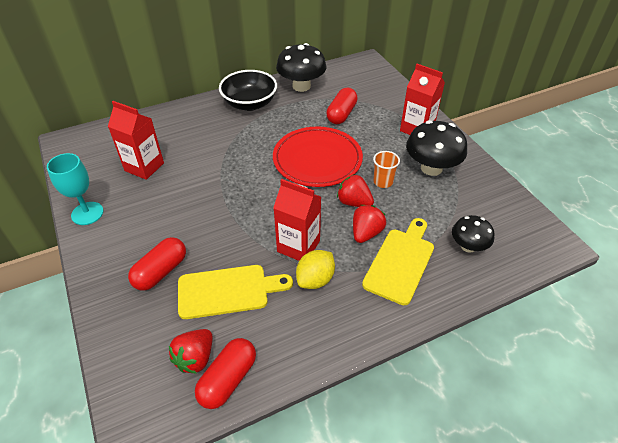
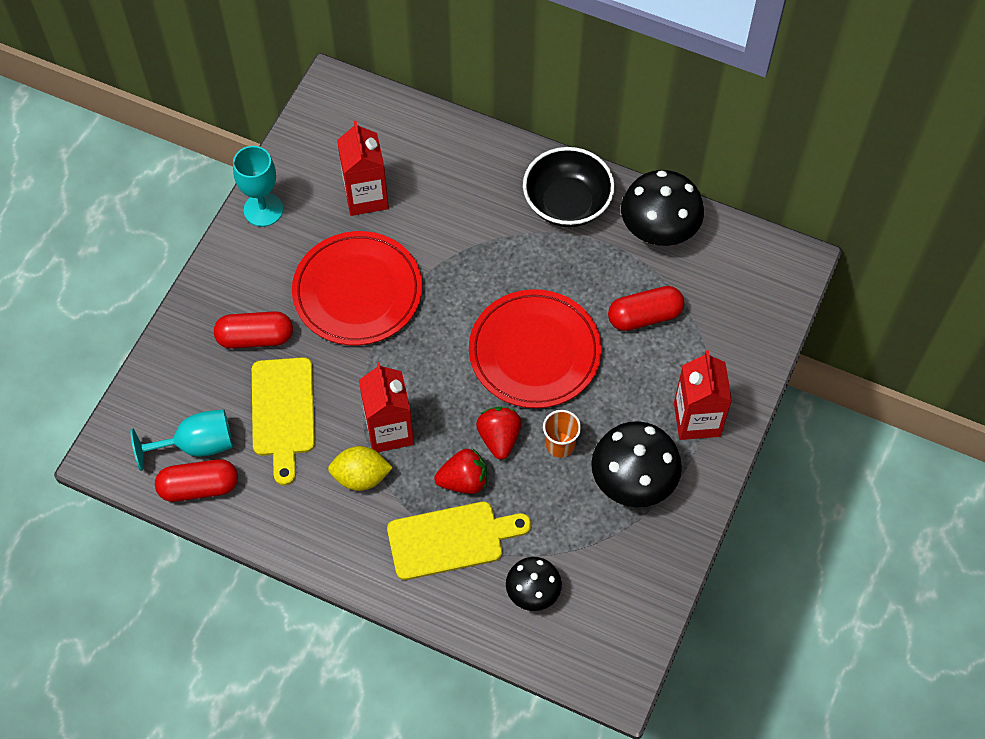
camera: 50 degrees right, 15 degrees up
red strawberry [169,329,212,374] -> turquoise goblet [130,409,233,471]
yellow cutting board [178,265,293,319] -> yellow cutting board turned 45 degrees clockwise [252,357,315,486]
none -> red plate [292,231,422,345]

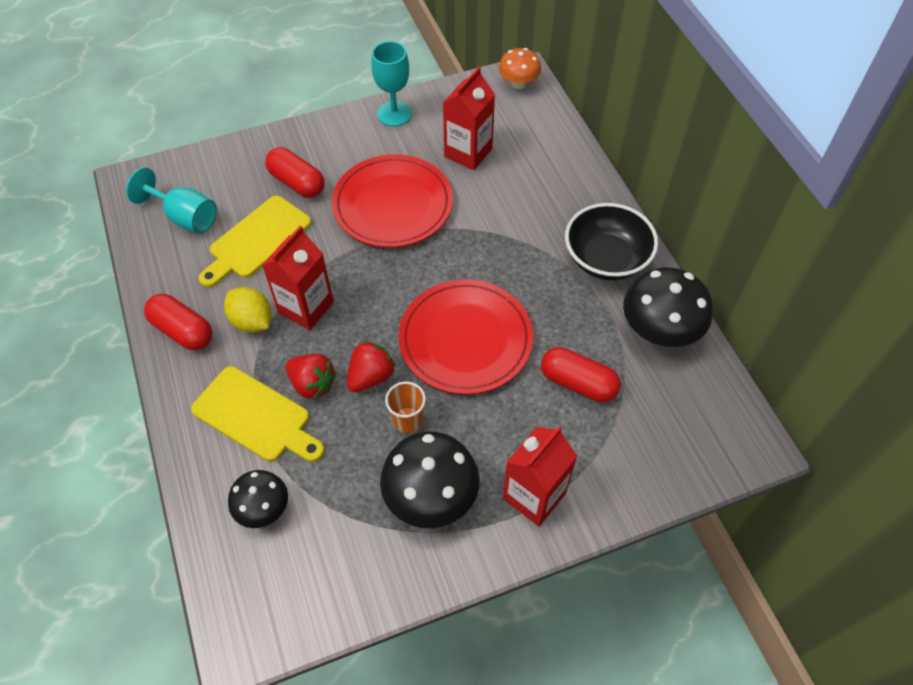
camera: 45 degrees right, 5 degrees down
red capsule [155,459,238,502] -> red capsule moved to [144,294,212,350]
none -> orange mushroom [499,48,541,89]

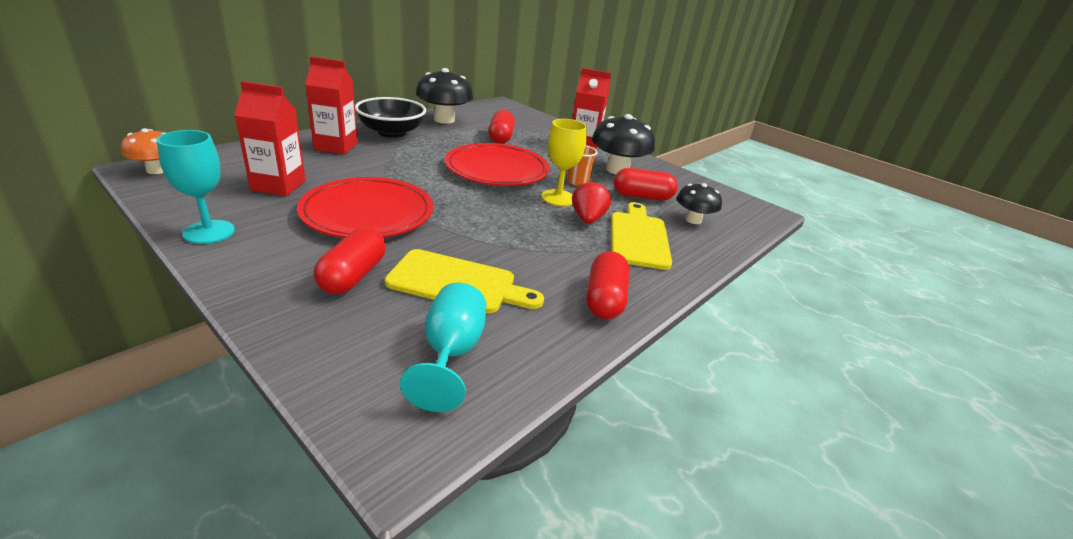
camera: 120 degrees left, 25 degrees down
yellow lemon [224,287,271,333] -> none
red carton [262,226,334,330] -> red carton moved to [305,57,358,154]
red strawberry [347,341,396,392] -> yellow goblet [542,119,587,206]
none -> red capsule [614,168,678,200]

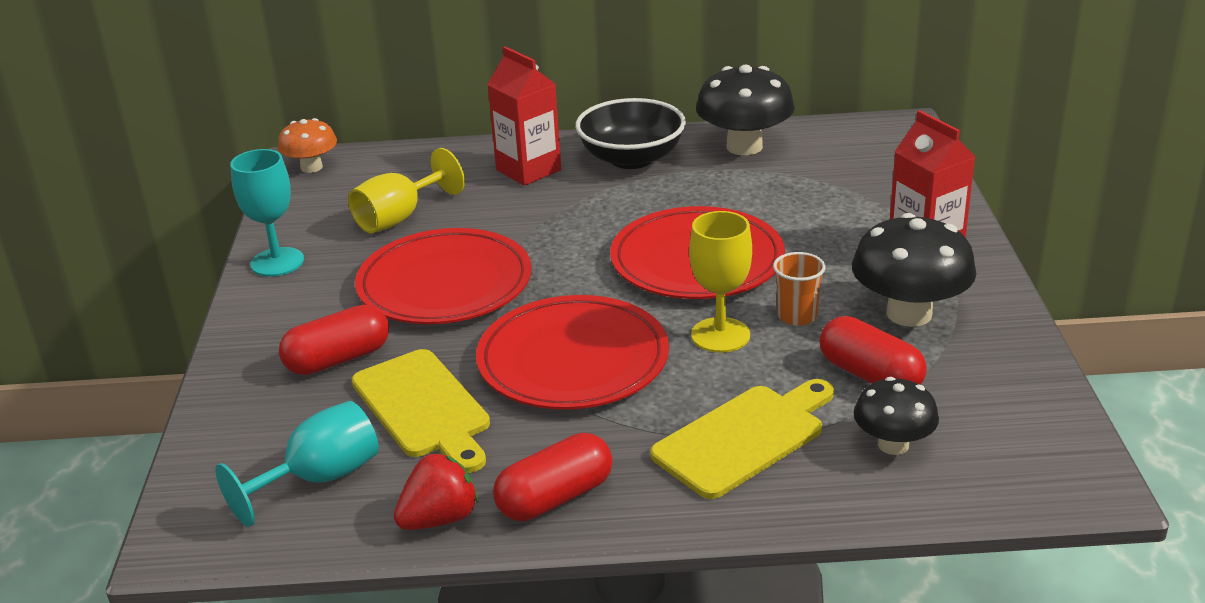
camera: 50 degrees right, 0 degrees up
red carton [234,81,306,196] -> yellow goblet [348,148,465,233]
red capsule [488,110,515,144] -> none
red strawberry [572,181,611,224] -> red strawberry moved to [394,453,478,530]
none -> red plate [476,295,669,410]

